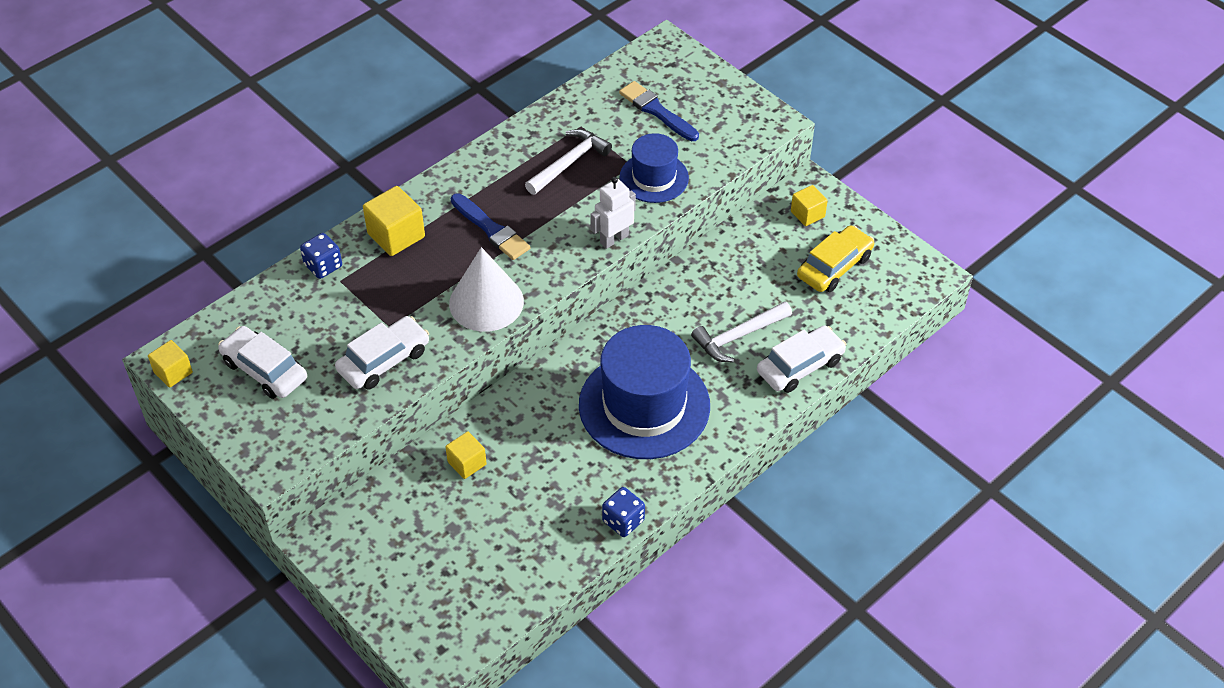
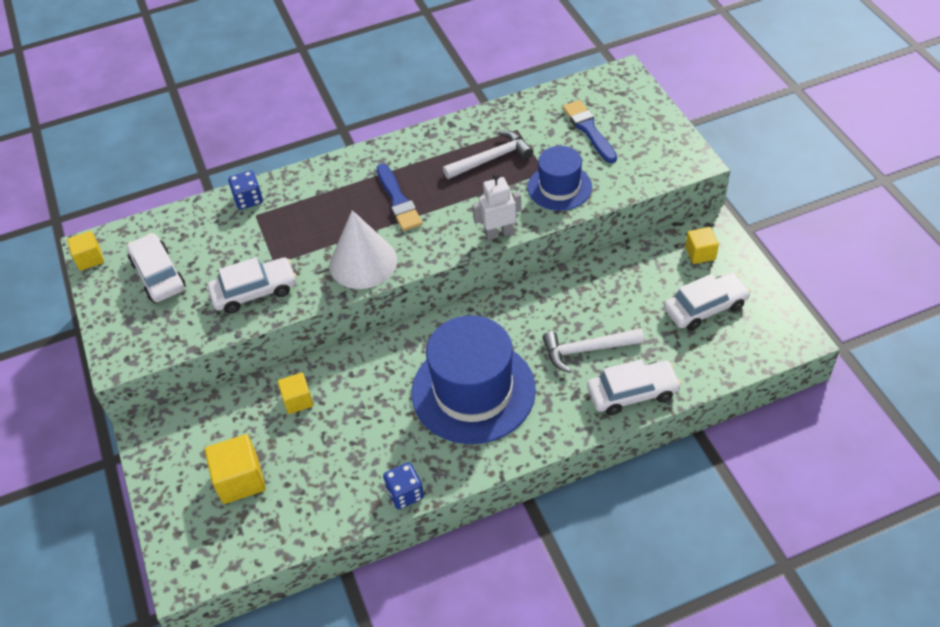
camera: 25 degrees right, 0 degrees up
yellow cube [363,186,425,256] -> yellow cube moved to [205,434,266,504]
yellow car [797,225,874,292] -> white car [664,272,751,331]

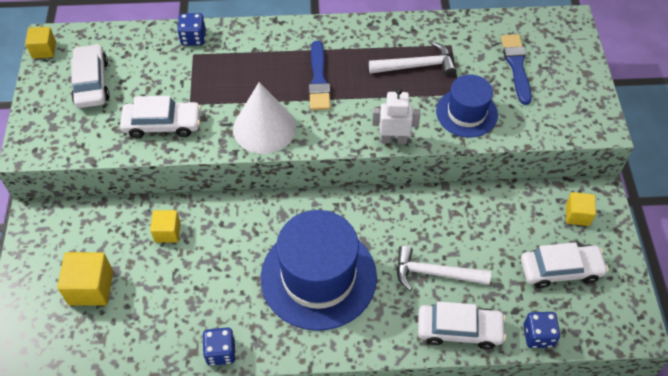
camera: 15 degrees right, 5 degrees up
none -> blue dice [523,312,560,348]

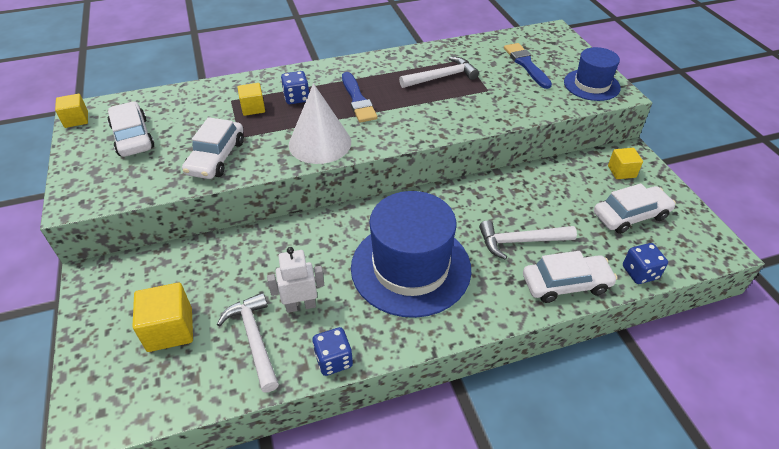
camera: 15 degrees left, 10 degrees down
white car [120,96,201,138] -> white car turned 120 degrees clockwise [182,117,244,179]
yellow cube [150,210,181,243] -> yellow cube moved to [237,83,265,116]
blue dice [177,13,206,46] -> blue dice moved to [281,71,309,104]
white robot [372,88,421,144] -> white robot moved to [267,247,324,313]
blue hat [436,75,498,138] -> blue hat moved to [564,47,621,101]
none -> white hammer [217,292,279,393]

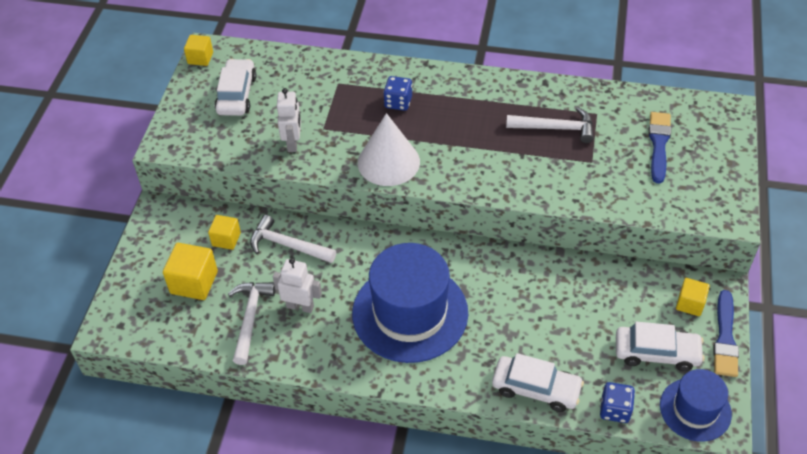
camera: 30 degrees right, 5 degrees up
white car [182,117,244,179] -> white robot [277,88,301,152]
yellow cube [237,83,265,116] -> yellow cube moved to [208,215,241,250]
blue dice [312,327,353,376] -> none
blue brush [342,72,378,123] -> blue brush moved to [713,290,739,377]
white hammer [479,221,577,260] -> white hammer moved to [250,215,336,263]
blue hat [564,47,621,101] -> blue hat moved to [660,369,732,442]

